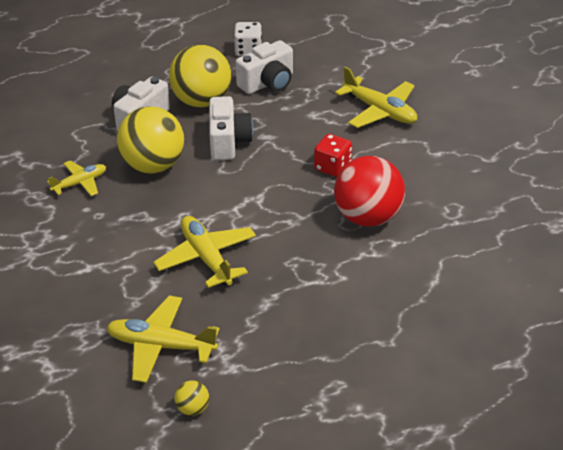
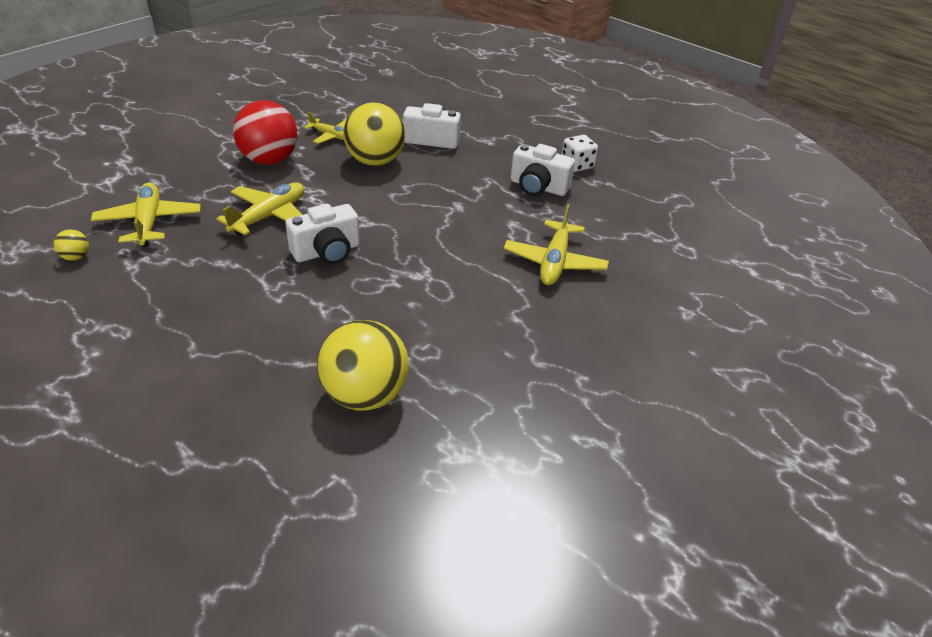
camera: 60 degrees right, 0 degrees up
yellow ball [169,44,231,107] -> yellow ball moved to [317,320,409,411]
white camera [209,96,253,160] -> white camera moved to [285,204,360,264]
red dice [314,134,352,177] -> none
red ball [334,156,405,227] -> red ball moved to [233,100,298,165]

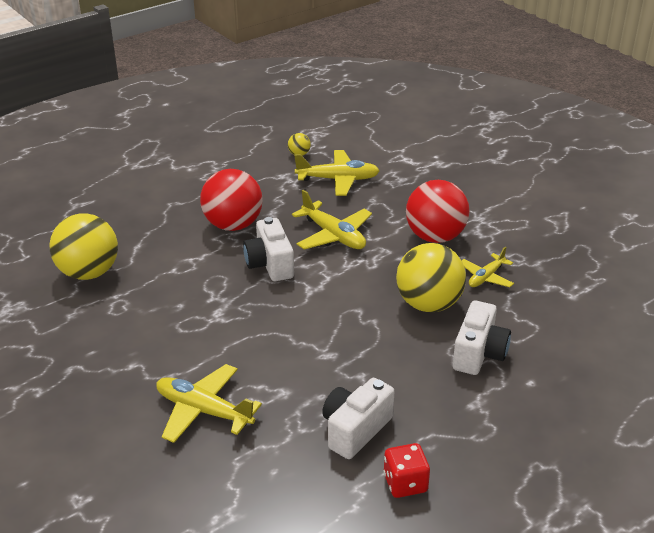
camera: 105 degrees right, 5 degrees down
white dice [562,135,598,172] -> red dice [384,443,430,498]
none -> red ball [200,169,263,231]

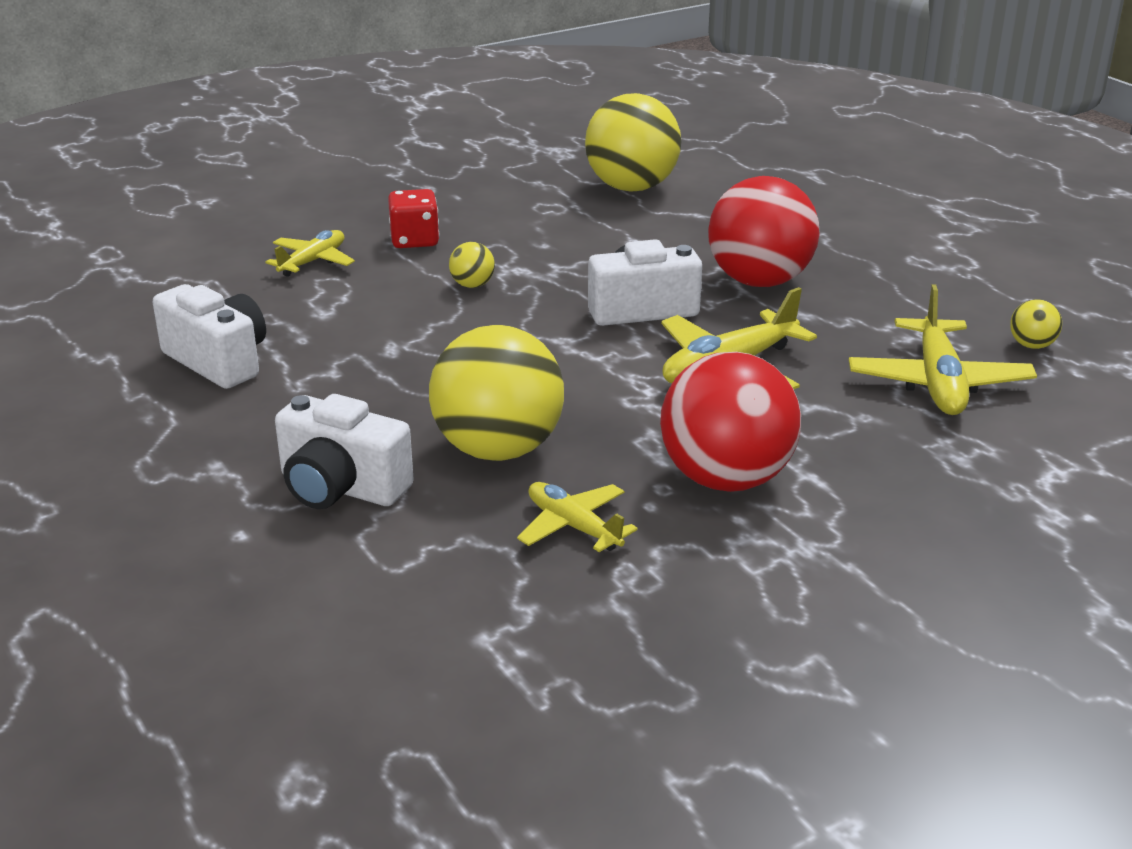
camera: 95 degrees right, 5 degrees down
yellow plane [156,364,262,443] -> yellow plane [266,230,355,277], size x0.62
red dice [384,443,430,498] -> red dice moved to [388,189,439,248]
none -> yellow ball [449,242,495,288]

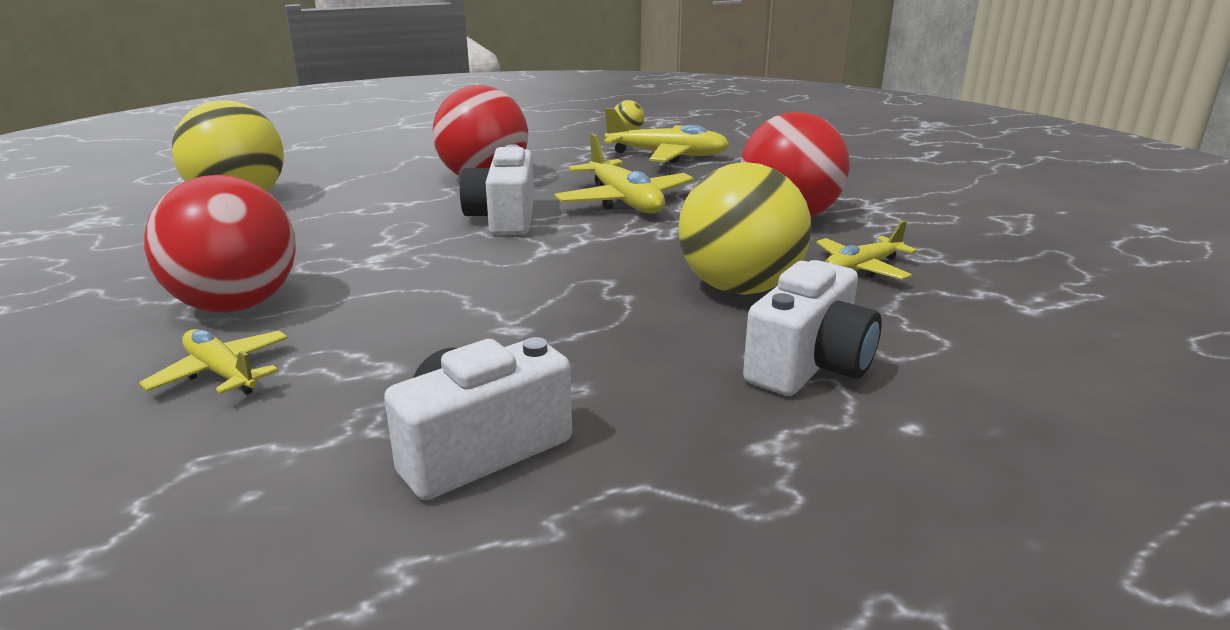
camera: 80 degrees left, 5 degrees down
red dice [388,189,439,248] -> red ball [144,175,296,312]
yellow ball [449,242,495,288] -> none

